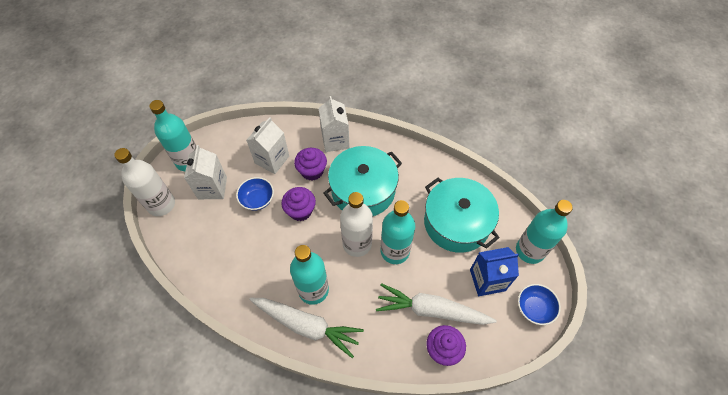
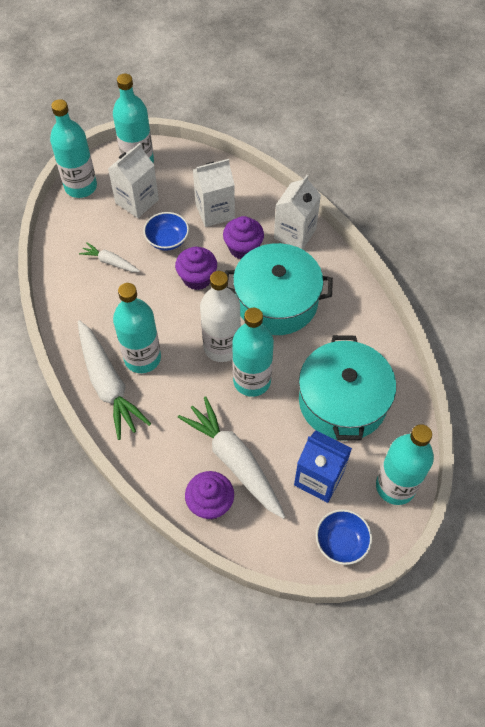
camera: 40 degrees right, 0 degrees up
white bottle [114,148,175,216] -> turquoise bottle [50,99,97,198]
none -> white carrot [79,243,140,272]

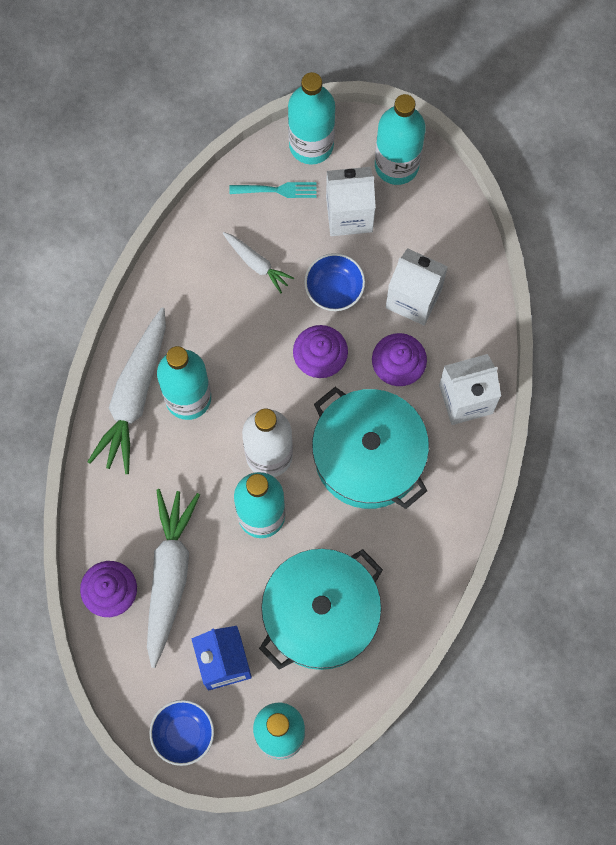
camera: 45 degrees right, 15 degrees up
white carrot [79,243,140,272] -> white carrot turned 150 degrees clockwise [223,232,294,294]
none -> turquoise fork [229,182,317,198]

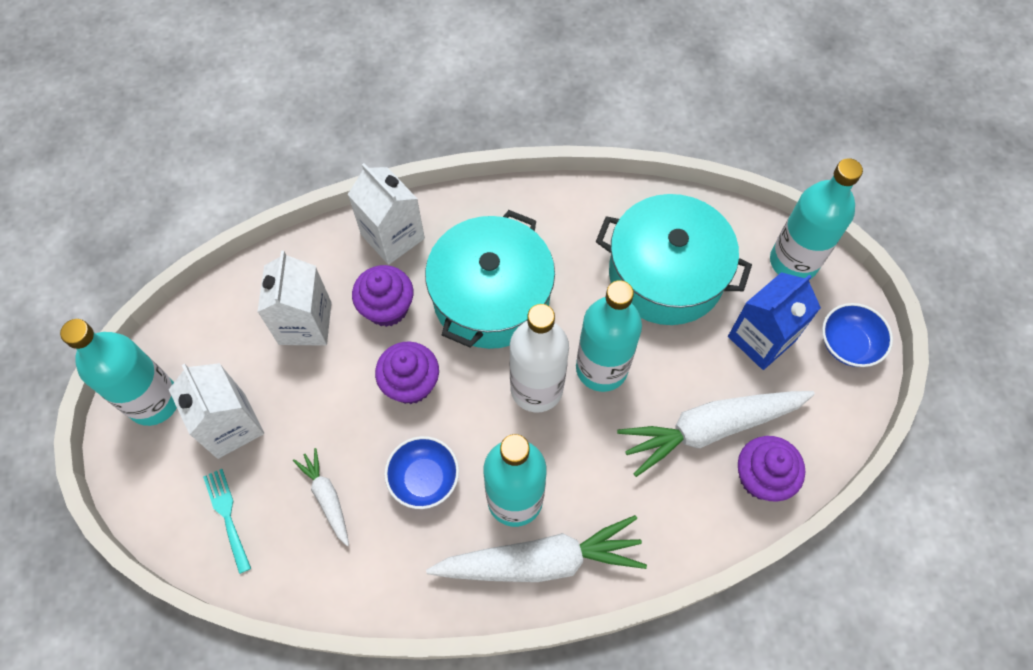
camera: 115 degrees left, 10 degrees down
white carrot [223,232,294,294] -> white carrot turned 45 degrees counterclockwise [293,448,349,546]
turquoise bottle [288,72,335,165] -> none
blue bowl [304,253,365,311] -> blue bowl moved to [384,436,459,509]

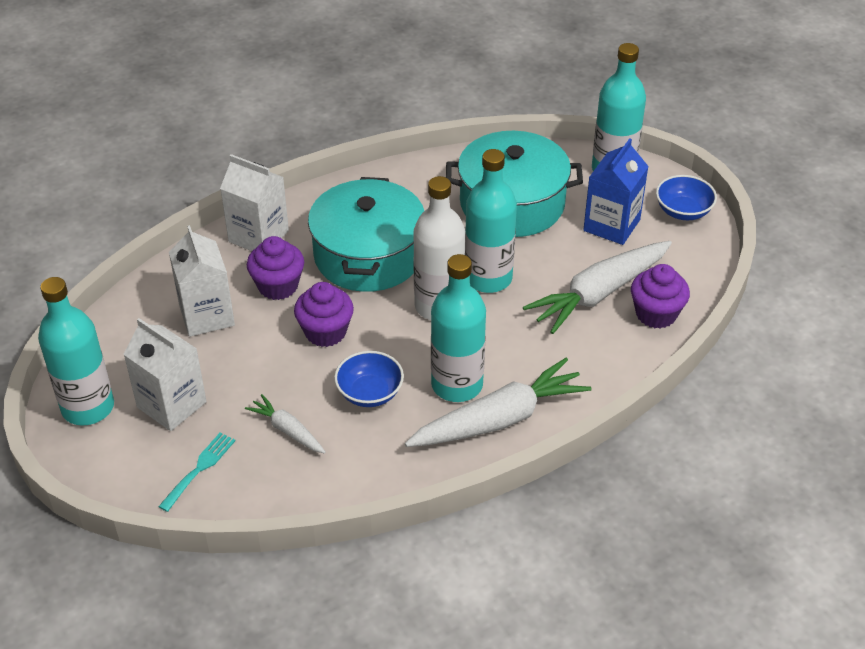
camera: 20 degrees left, 20 degrees down
turquoise fork [203,469,251,574] -> turquoise fork turned 75 degrees clockwise [158,433,236,512]

